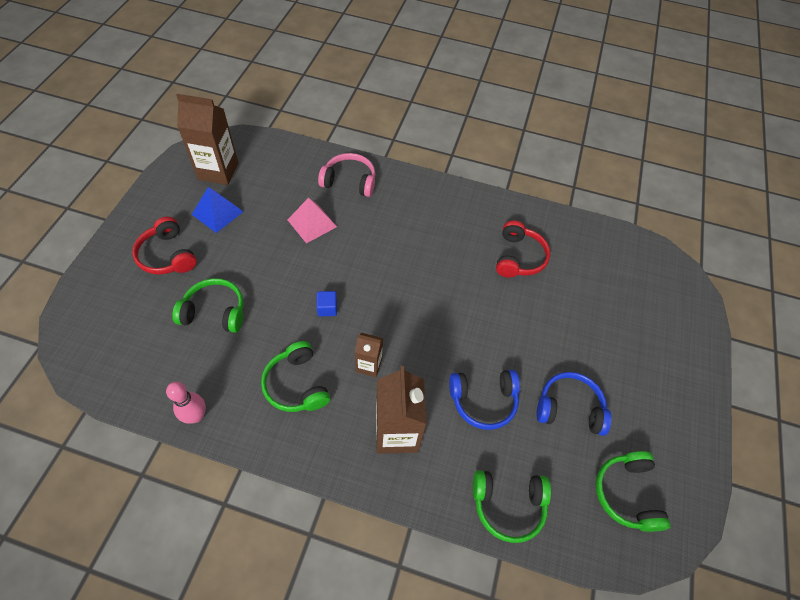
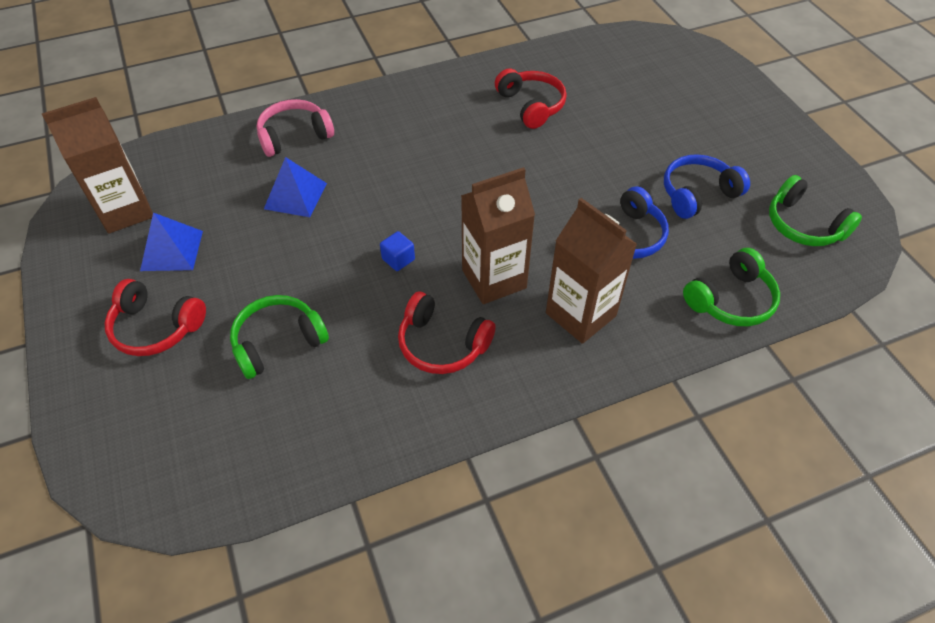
camera: 35 degrees left, 5 degrees down
pink bowling pin [166,381,206,424] -> none
green headphones [261,341,330,412] -> red headphones [398,292,496,374]
pink pyramid [287,198,337,243] -> blue pyramid [264,157,327,217]
brown carton [355,333,383,377] -> brown carton [461,167,535,304], size x1.80

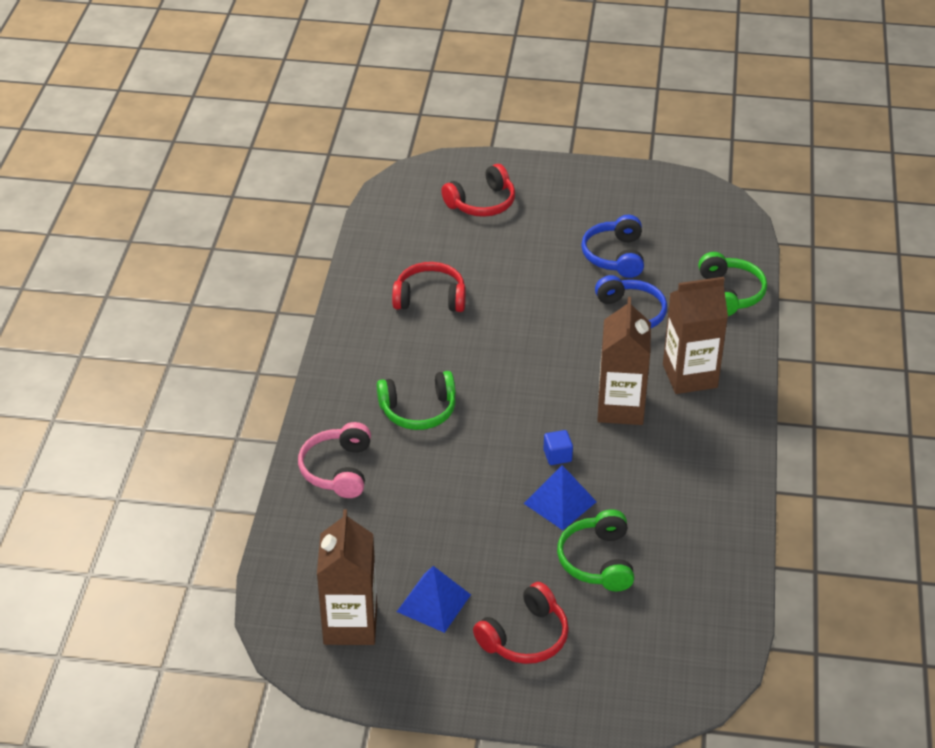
camera: 60 degrees left, 10 degrees down
blue pyramid [264,157,327,217] -> blue pyramid moved to [524,465,597,530]
red headphones [398,292,496,374] -> red headphones moved to [441,164,515,217]
green headphones [769,175,862,246] -> green headphones moved to [377,371,456,430]

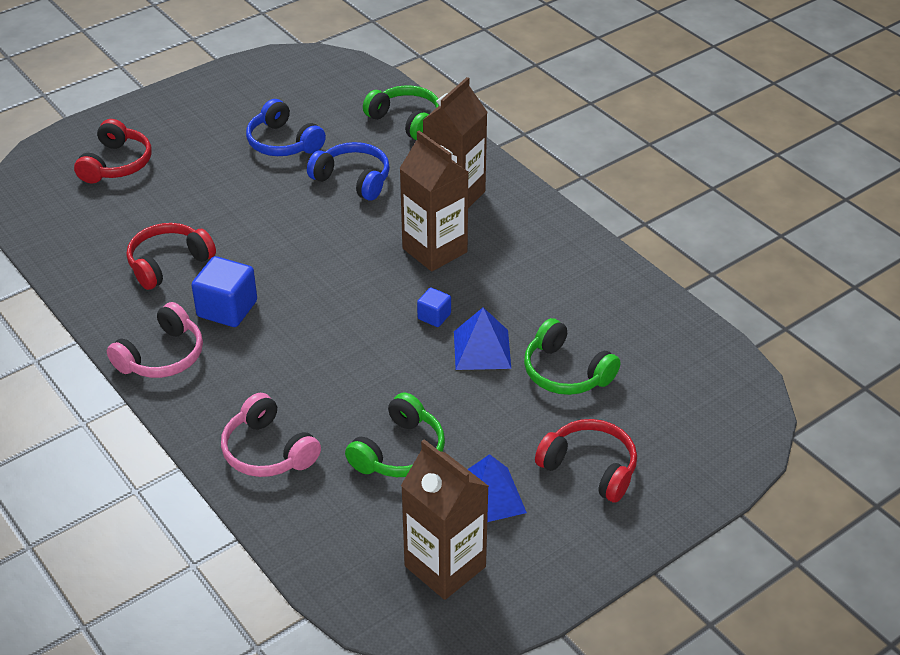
camera: 45 degrees left, 0 degrees up
green headphones [377,371,456,430] -> green headphones moved to [345,392,445,477]
red headphones [473,582,569,664] -> red headphones turned 60 degrees counterclockwise [535,419,637,503]
none -> pink headphones [107,302,203,378]
none -> blue cube [191,256,257,327]

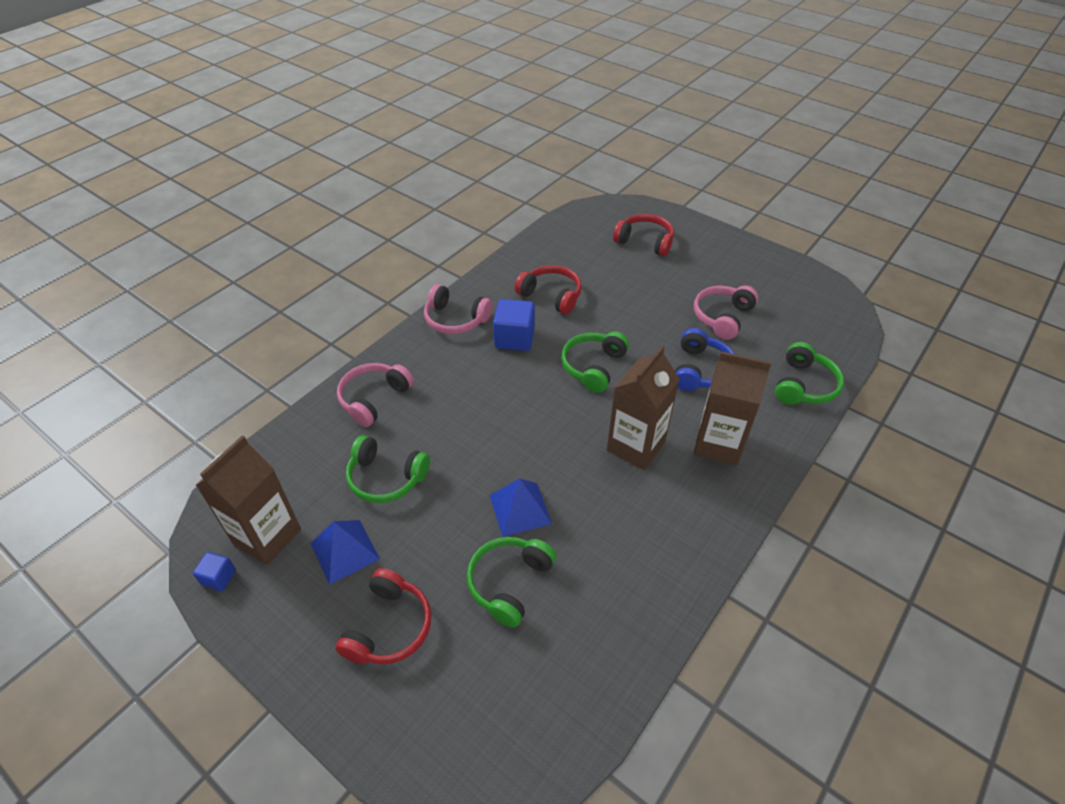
camera: 75 degrees right, 5 degrees up
red headphones [74,119,152,183] -> red headphones turned 150 degrees counterclockwise [613,214,674,256]
blue headphones [246,99,326,156] -> pink headphones [694,286,758,340]
blue cube [417,288,451,327] -> blue cube moved to [193,552,236,591]
none -> green headphones [561,331,629,393]

